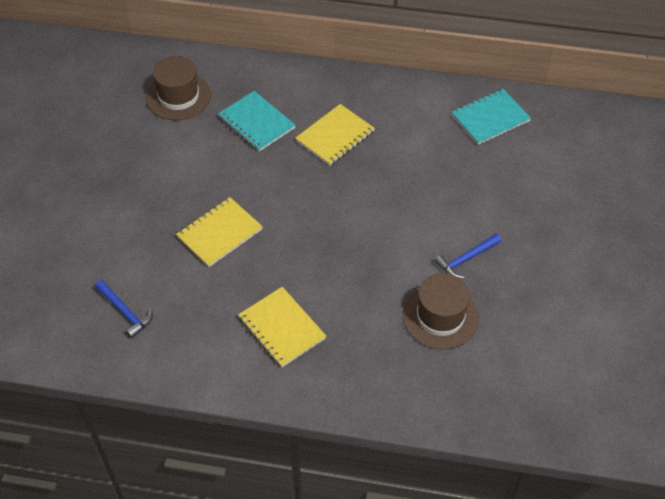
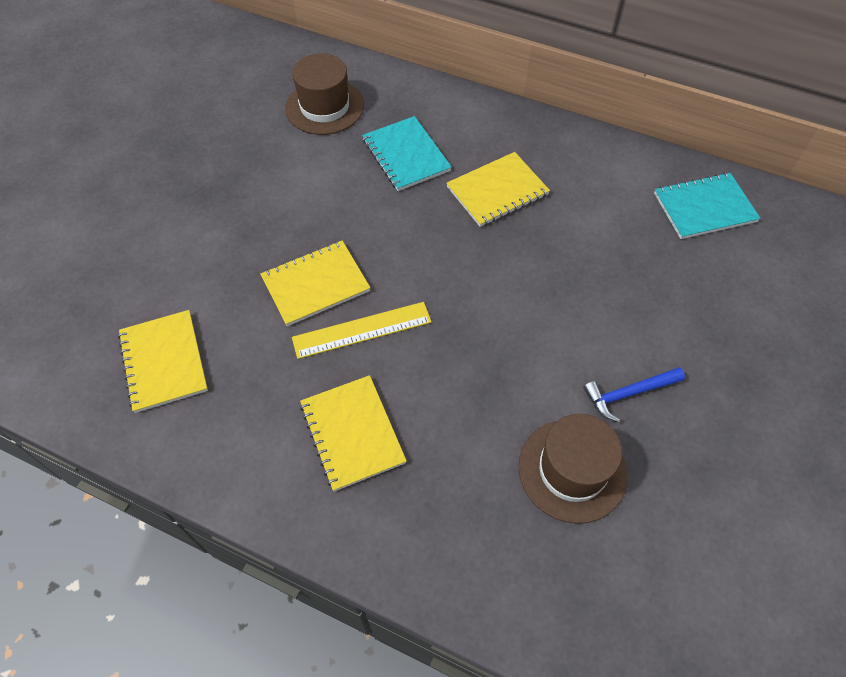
camera: 15 degrees right, 5 degrees up
blue hammer [95,280,153,339] -> yellow notebook [118,310,208,413]
none -> yellow ruler [292,302,432,359]

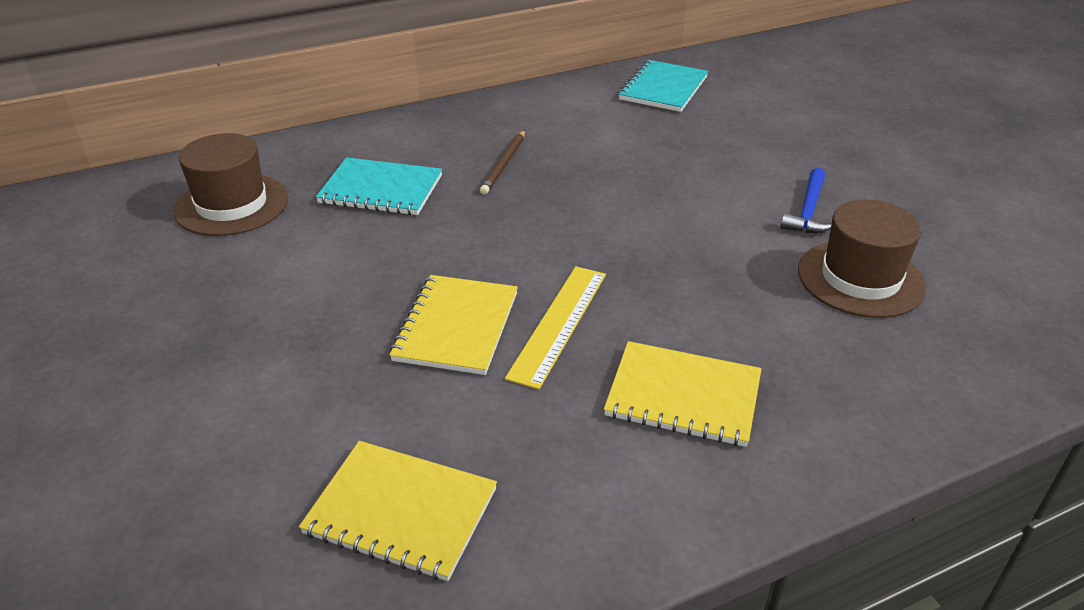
camera: 50 degrees left, 20 degrees down
yellow notebook [446,152,550,227] -> brown pencil [480,130,525,195]

